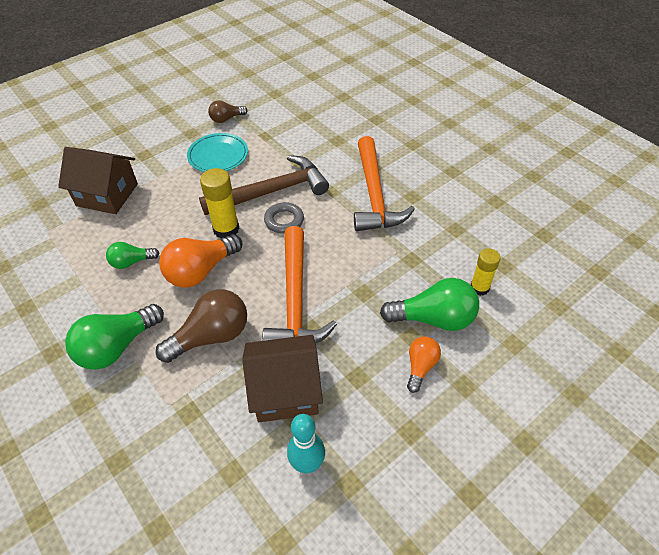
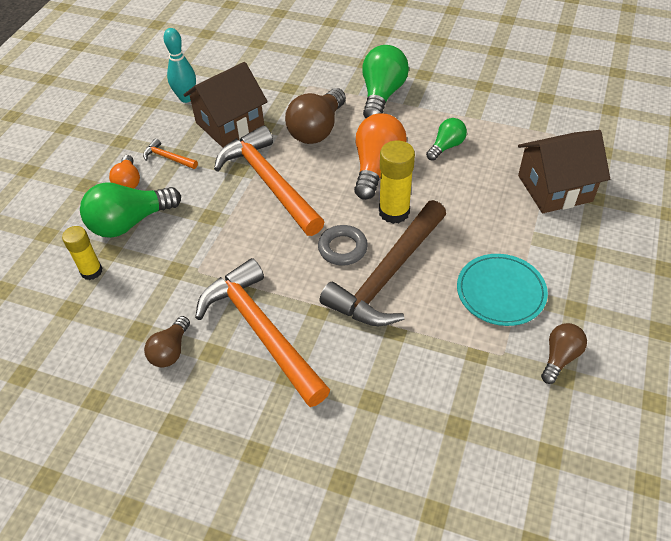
camera: 150 degrees right, 0 degrees up
none -> orange hammer [143,138,198,169]
none -> brown light bulb [144,316,190,368]

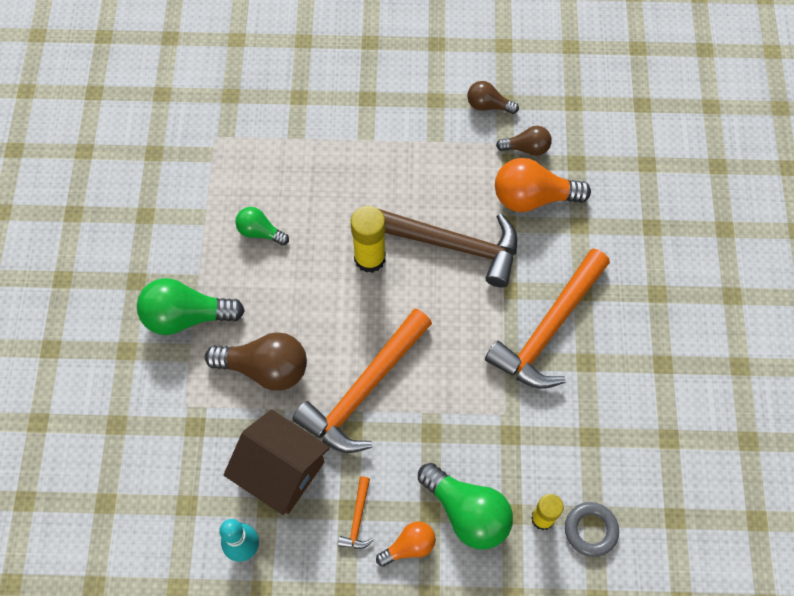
camera: 110 degrees left, 15 degrees up
brown light bulb [144,316,190,368] -> brown light bulb moved to [496,126,552,156]
grey ring [318,225,368,266] -> grey ring moved to [565,502,619,557]
orange light bulb [354,113,407,200] -> orange light bulb moved to [495,158,591,212]
turquoise plate [457,254,548,326] -> none
brown house [518,130,610,213] -> none

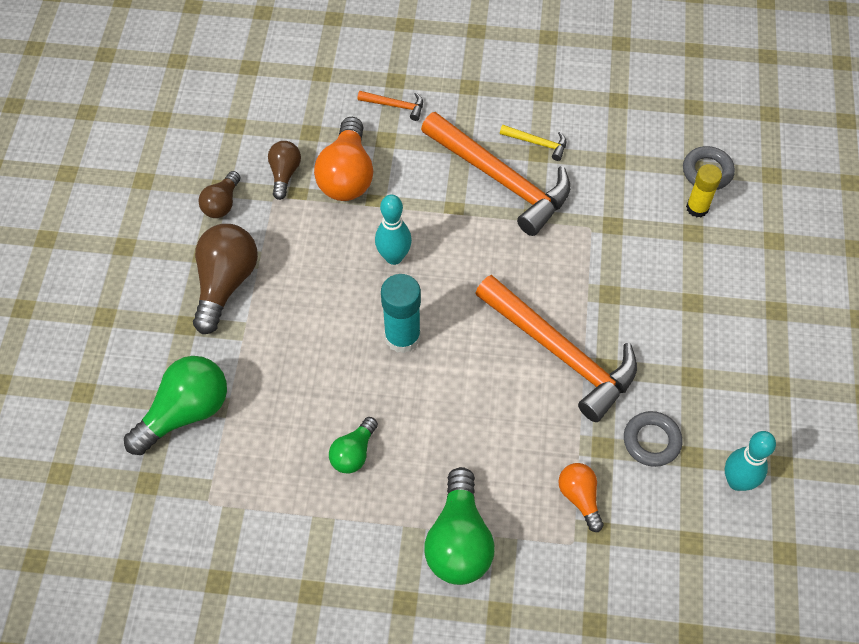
camera: 85 degrees left, 5 degrees down
brown light bulb [205,332,307,391] -> brown light bulb moved to [193,224,258,334]
brown house [223,409,330,515] -> grey ring [624,411,682,467]
orange hammer [338,477,374,549] -> orange hammer moved to [357,91,423,121]
yellow glue stick [351,206,386,273] -> turquoise glue stick [381,274,421,353]
brown hammer [367,205,517,288] -> turquoise bowling pin [375,195,412,265]
orange light bulb [376,521,436,567] -> orange light bulb moved to [559,463,604,532]
green light bulb [418,463,513,550] -> green light bulb moved to [124,356,227,455]
none -> yellow hammer [500,125,566,161]

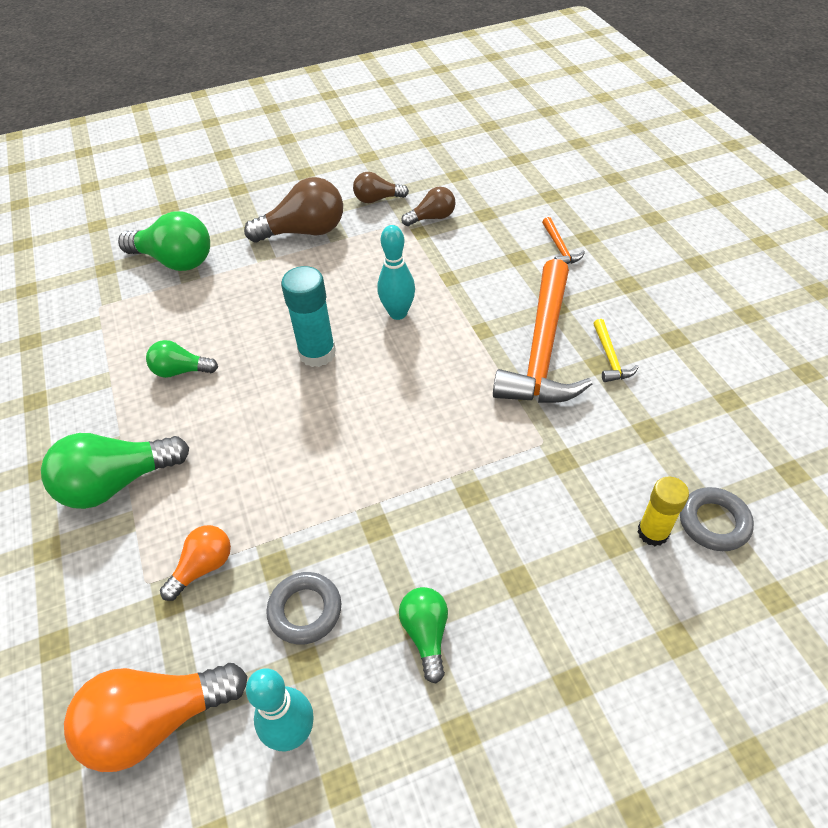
camera: 65 degrees right, 10 degrees down
orange light bulb [314,117,373,201] -> orange light bulb moved to [64,663,248,772]
orange hammer [475,275,637,422] -> none
none -> green light bulb [399,587,448,684]

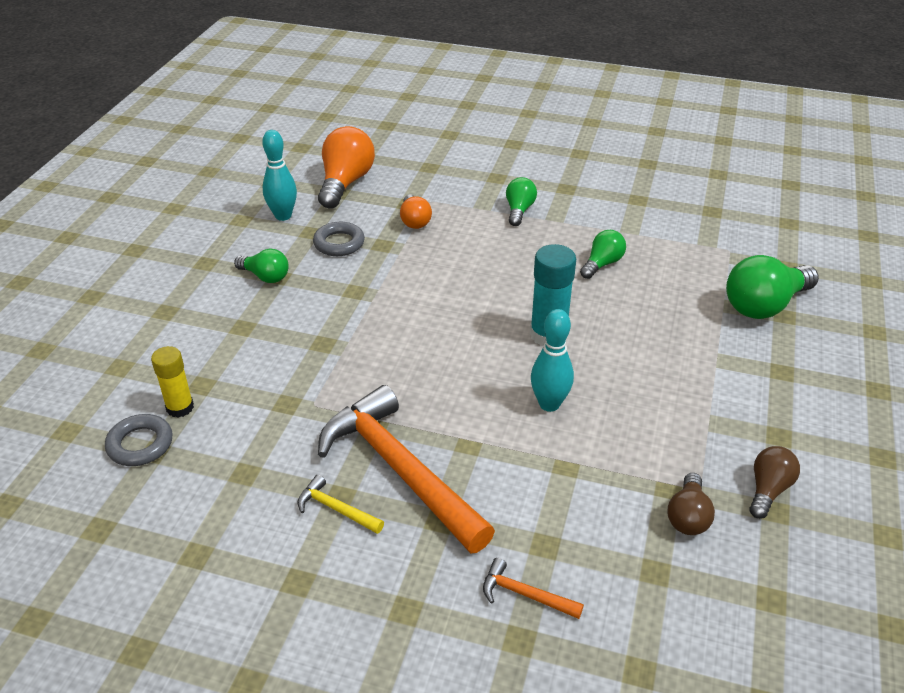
camera: 125 degrees right, 10 degrees down
green light bulb [41,433,189,509] -> green light bulb [506,177,537,226], size x0.57
brown light bulb [244,177,343,243] -> none

